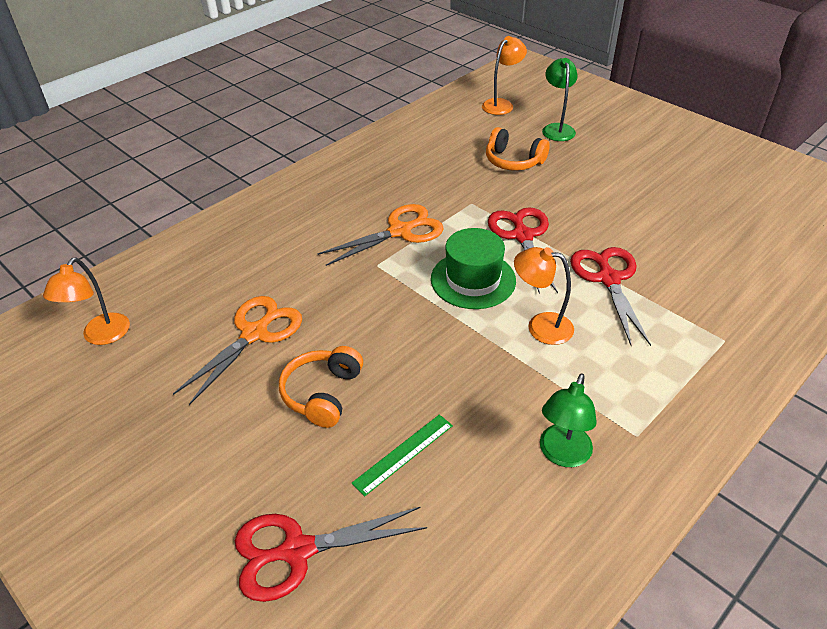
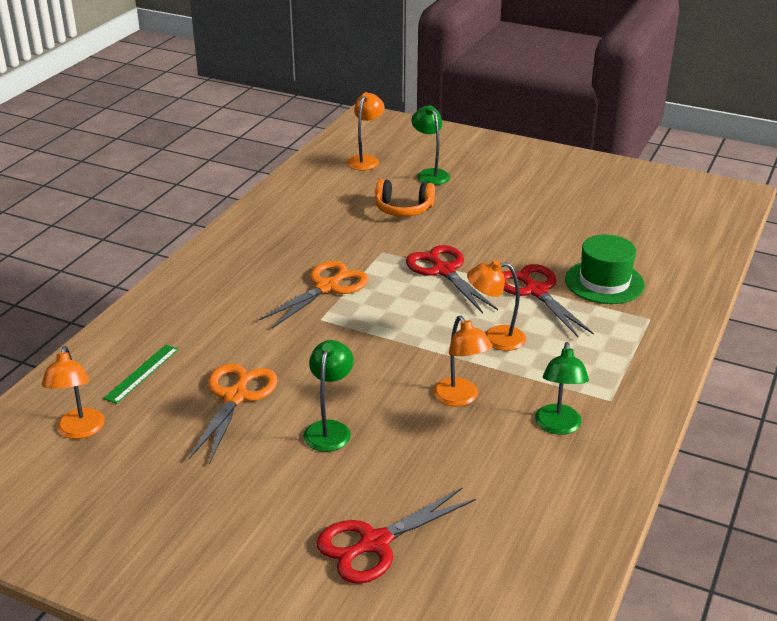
camera: 20 degrees left, 10 degrees down
orange headphones [279,346,363,428] -> green lamp [304,340,354,452]
green ruler [351,414,453,496] -> green ruler moved to [103,345,179,404]
green hat [431,228,516,309] -> green hat moved to [565,234,645,304]
none -> orange lamp [433,316,492,406]

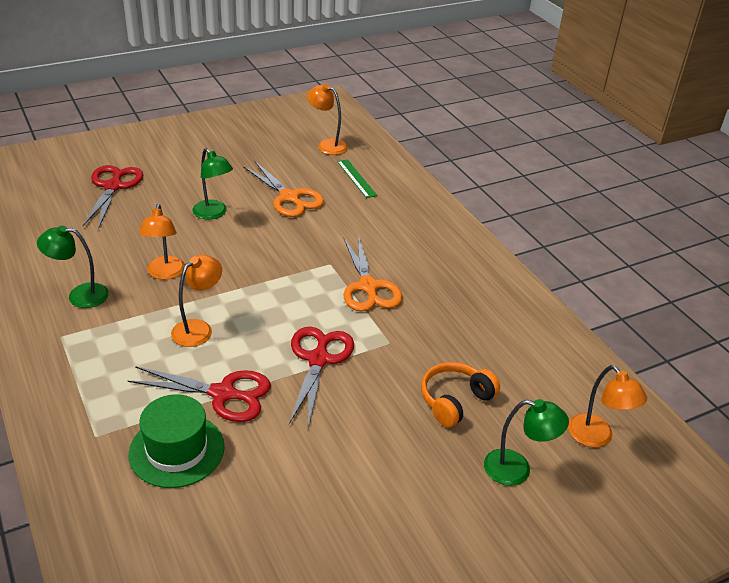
camera: 125 degrees right, 5 degrees up
red scissors [406,245,498,313] -> red scissors turned 90 degrees counterclockwise [289,327,354,428]
orange lamp [433,316,492,406] -> orange lamp turned 105 degrees counterclockwise [139,204,185,280]
green lamp [535,342,589,435] -> green lamp turned 45 degrees counterclockwise [37,225,109,308]

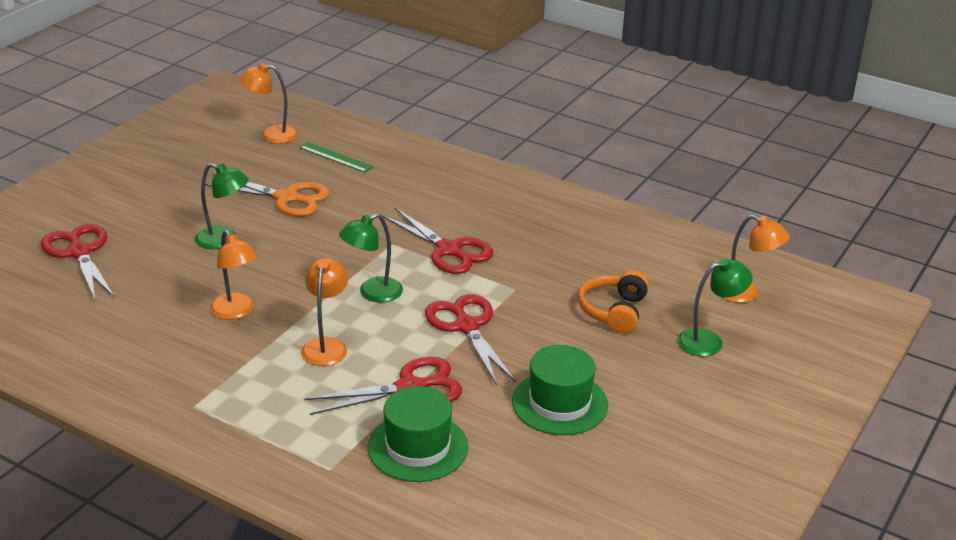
camera: 30 degrees left, 5 degrees down
green lamp [37,225,109,308] -> green lamp moved to [339,213,403,303]
orange scissors [343,234,402,312] -> red scissors [382,208,493,274]
none -> green hat [512,345,608,435]

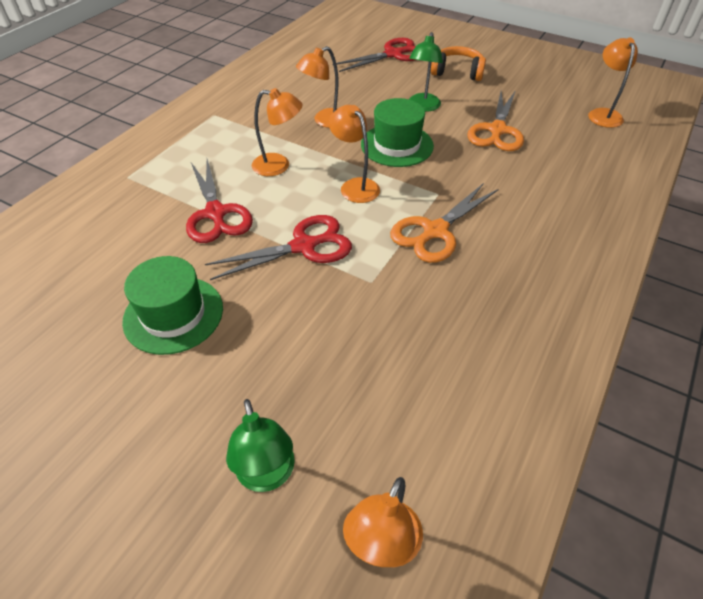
camera: 90 degrees right, 15 degrees up
green ruler [299,142,374,172] -> none
green lamp [339,213,403,303] -> orange lamp [329,105,380,203]
green hat [367,386,468,482] -> green hat moved to [361,98,434,167]
red scissors [382,208,493,274] -> orange scissors [390,183,499,263]
orange headphones [578,270,649,334] -> orange headphones moved to [431,46,486,81]

